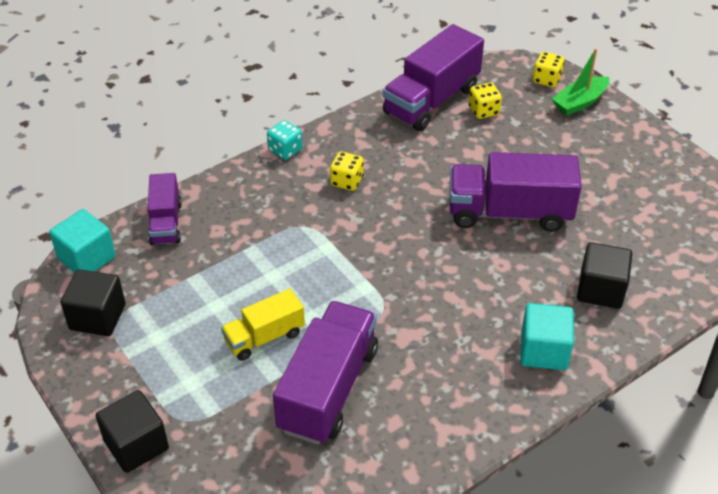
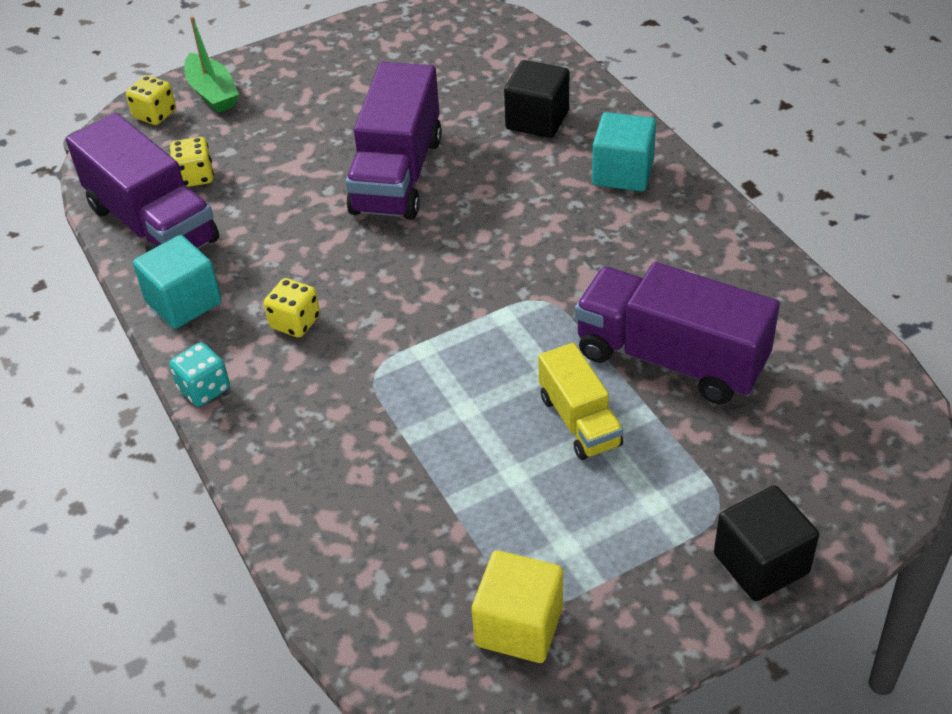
camera: 80 degrees left, 0 degrees up
turquoise cube [49,209,116,273] -> turquoise cube moved to [133,235,221,329]
black cube [61,269,125,336] -> yellow cube [472,550,563,663]
purple truck [148,173,182,245] -> none

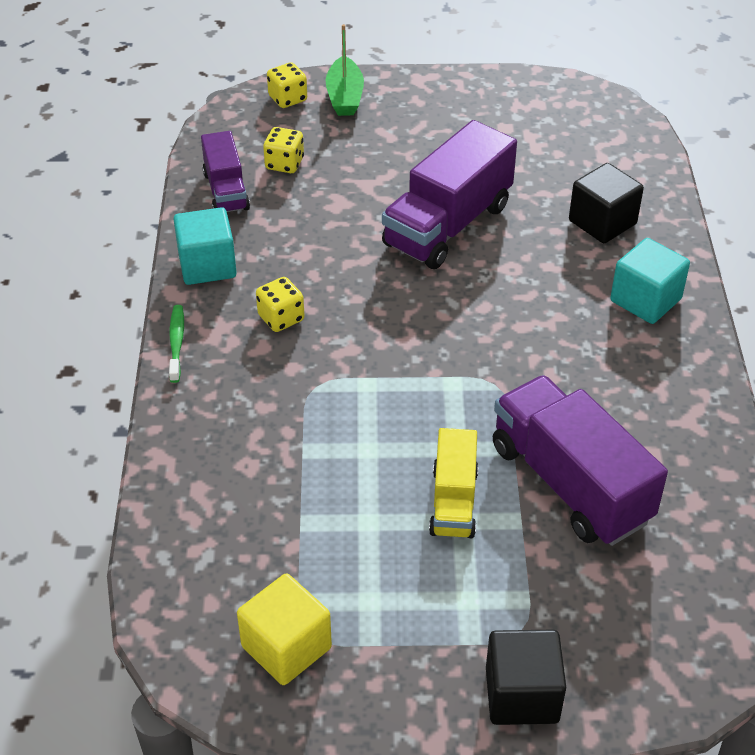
camera: 25 degrees right, 0 degrees up
purple truck [66,113,219,252] -> purple truck [201,131,250,212], size x0.58
turquoise dice [169,342,230,407] -> green toothbrush [169,305,184,383]

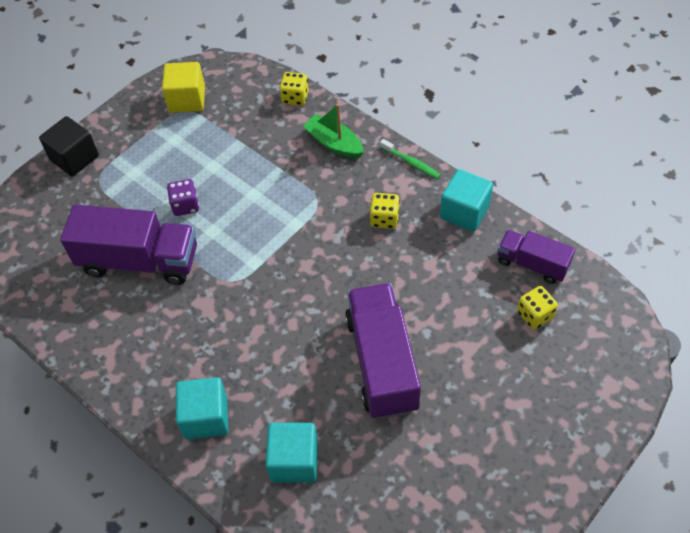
camera: 135 degrees right, 10 degrees up
yellow dice [267,62,307,108] -> yellow dice moved to [280,72,309,106]
green boat [325,24,364,116] -> green boat moved to [303,104,364,158]
yellow truck [429,428,478,538] -> purple dice [167,179,199,216]
black cube [569,163,644,243] -> turquoise cube [265,423,318,483]

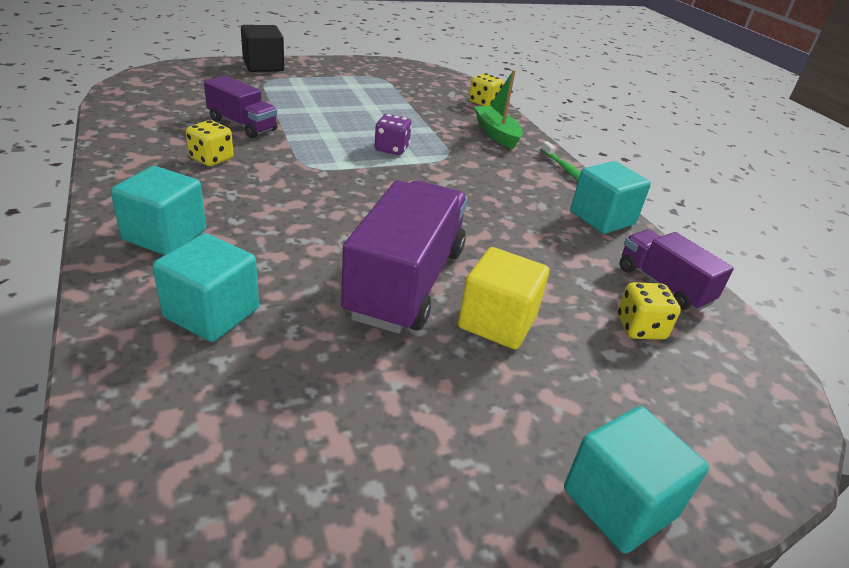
camera: 20 degrees right, 20 degrees down
purple truck [60,205,197,285] -> purple truck [204,76,277,138], size x0.58
yellow cube [162,62,205,113] -> yellow cube moved to [458,247,549,349]
purple dice [167,179,199,216] -> purple dice moved to [374,114,412,155]
yellow dice [370,193,400,229] -> yellow dice moved to [186,120,233,166]
none -> turquoise cube [564,406,709,554]

